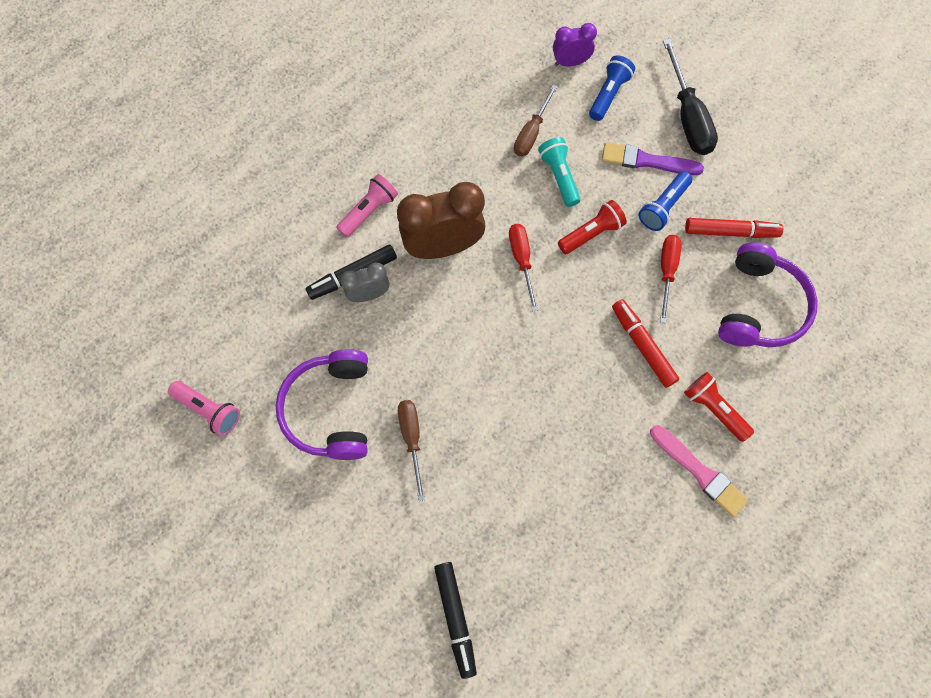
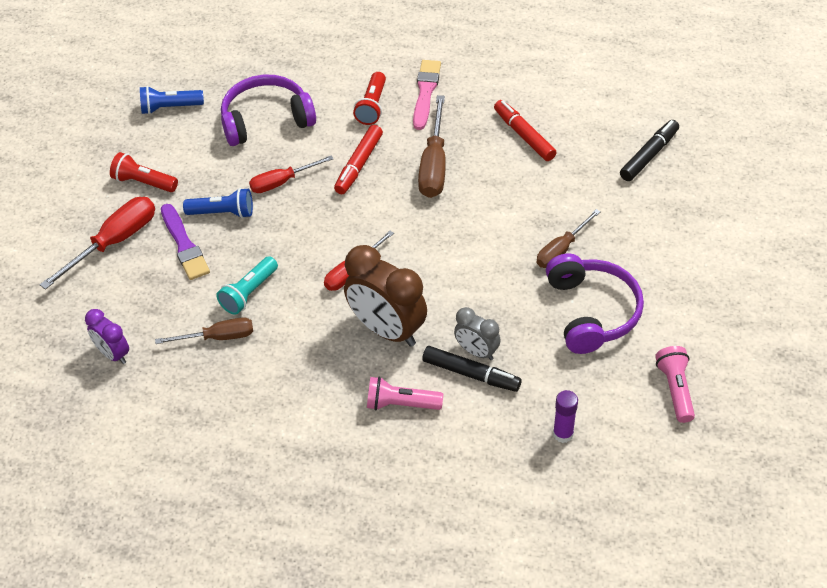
camera: 125 degrees left, 20 degrees down
purple headphones [276,349,368,460] -> purple headphones turned 60 degrees counterclockwise [546,253,644,354]
red flashlight [558,200,627,254] -> red flashlight moved to [110,152,178,192]
blue flashlight [589,55,635,121] -> blue flashlight moved to [140,86,204,115]
black screwdriver [663,39,718,155] -> red screwdriver [40,197,155,290]
red marker [685,218,783,238] -> red marker moved to [494,100,557,161]
none -> brown screwdriver [418,95,446,198]
none -> purple glue stick [553,390,578,443]

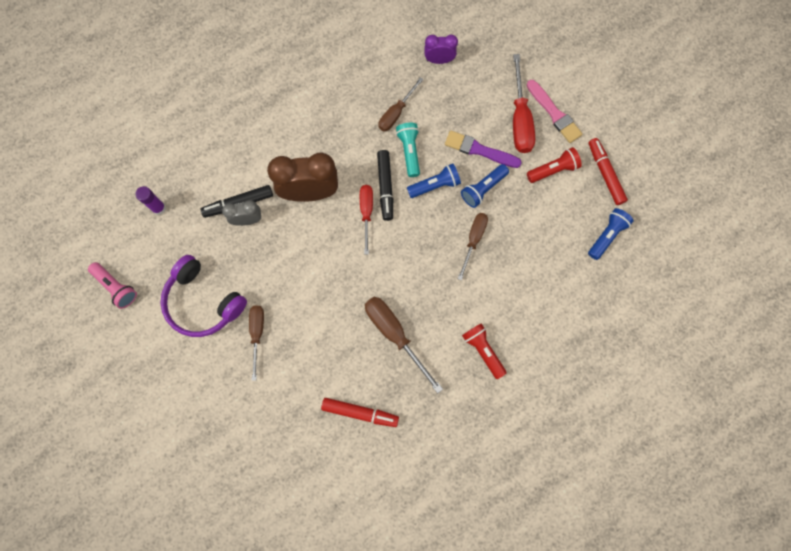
camera: 135 degrees right, 25 degrees up
purple headphones [221,75,316,146] -> none
red screwdriver [249,155,333,193] -> brown screwdriver [458,213,488,280]
red marker [334,125,383,194] -> red marker moved to [588,138,628,205]
pink flashlight [367,377,443,410] -> none
pink brush [413,60,441,130] -> pink brush moved to [527,80,583,143]
black marker [620,120,679,181] -> black marker moved to [377,150,393,221]
none -> blue flashlight [407,164,461,198]

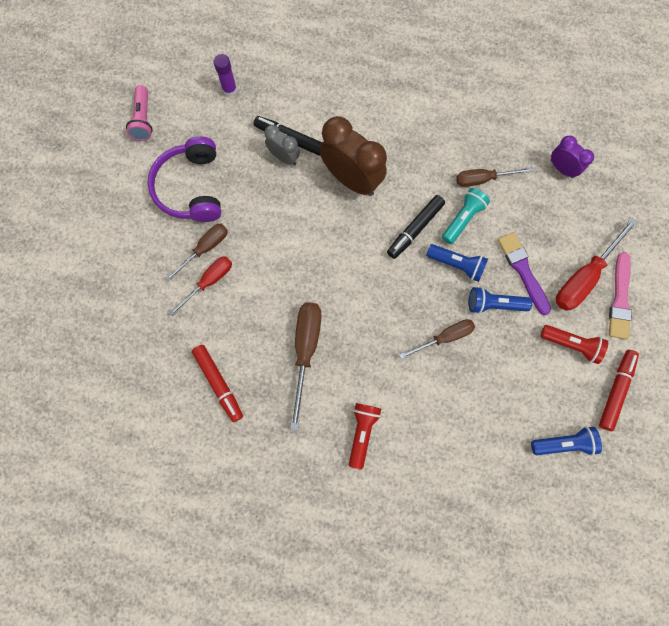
camera: 45 degrees right, 0 degrees up
red screwdriver [360,185,373,254] -> red screwdriver moved to [169,256,232,316]

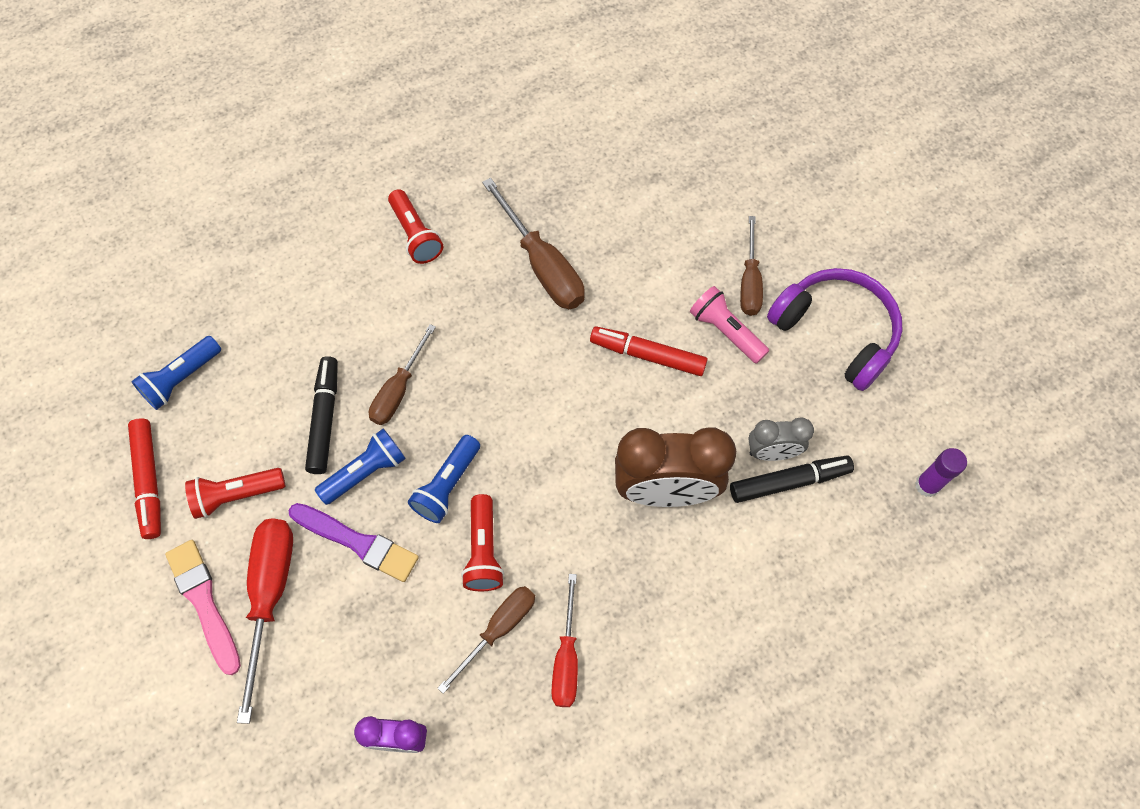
camera: 140 degrees right, 10 degrees down
pink flashlight [126,85,153,141] -> pink flashlight moved to [690,286,769,364]
red screwdriver [169,256,232,316] -> red screwdriver moved to [552,574,578,707]
red marker [192,345,243,422] -> red marker moved to [590,326,708,376]
black marker [387,195,445,259] -> black marker moved to [305,356,338,474]
blue flashlight [426,244,488,282] -> blue flashlight turned 45 degrees counterclockwise [408,435,480,523]
turquoise flashlight [442,188,490,244] -> red flashlight [461,494,504,591]

